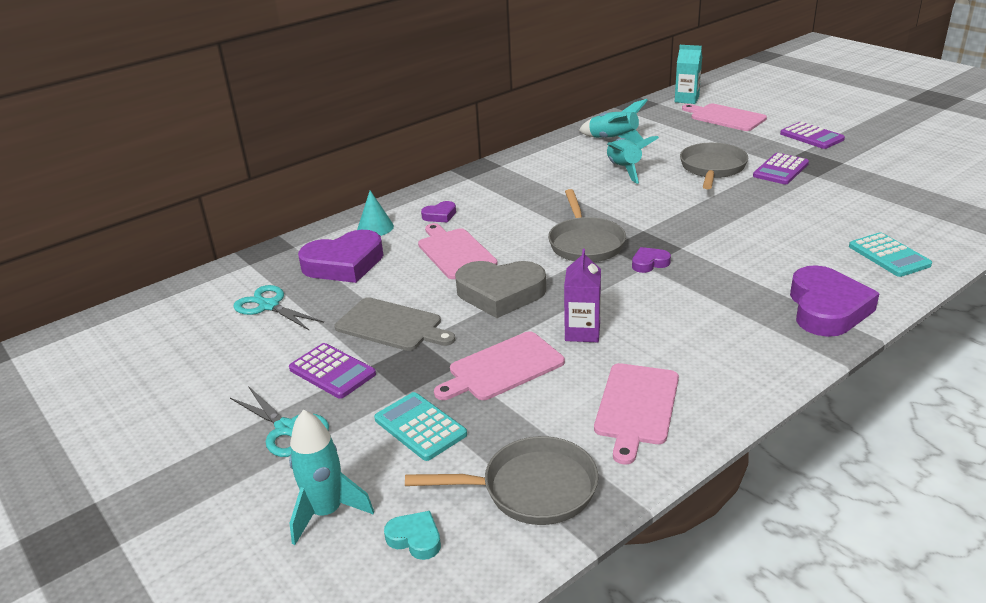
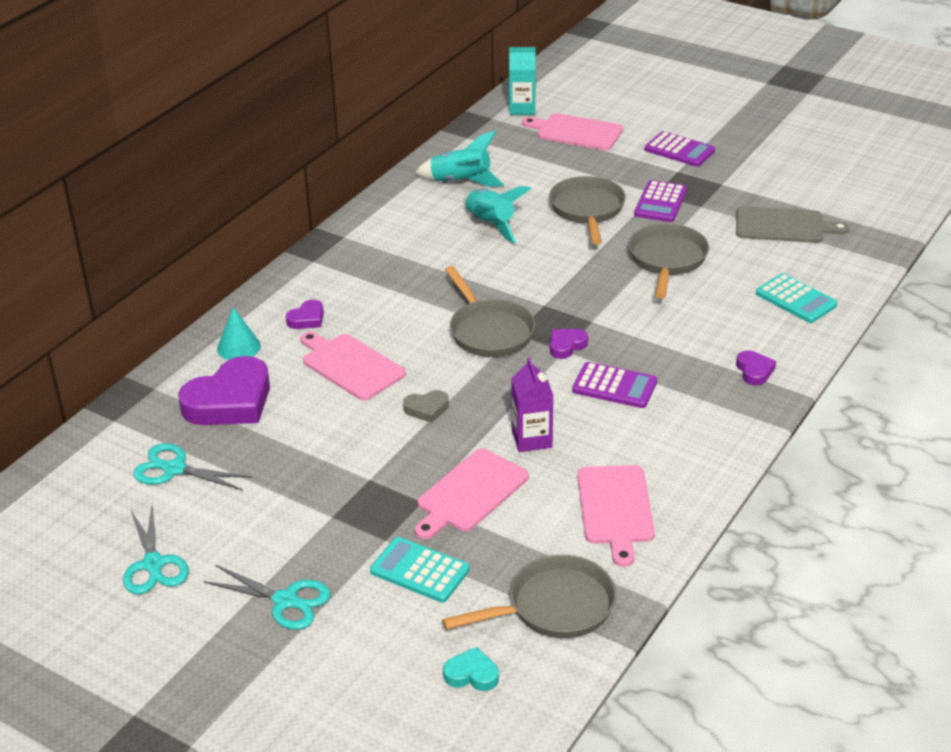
camera: 20 degrees left, 5 degrees up
purple calculator [289,343,376,399] -> purple calculator moved to [572,362,657,408]
turquoise rocket [289,410,374,545] -> none
grey cutting board [335,297,455,351] -> grey cutting board moved to [736,206,849,243]
grey heart [455,261,546,318] -> grey heart [403,390,449,423], size x0.47
purple heart [790,265,880,337] -> purple heart [736,350,776,385], size x0.47
none -> turquoise scissors [123,506,189,594]
none -> grey pan [629,224,709,299]

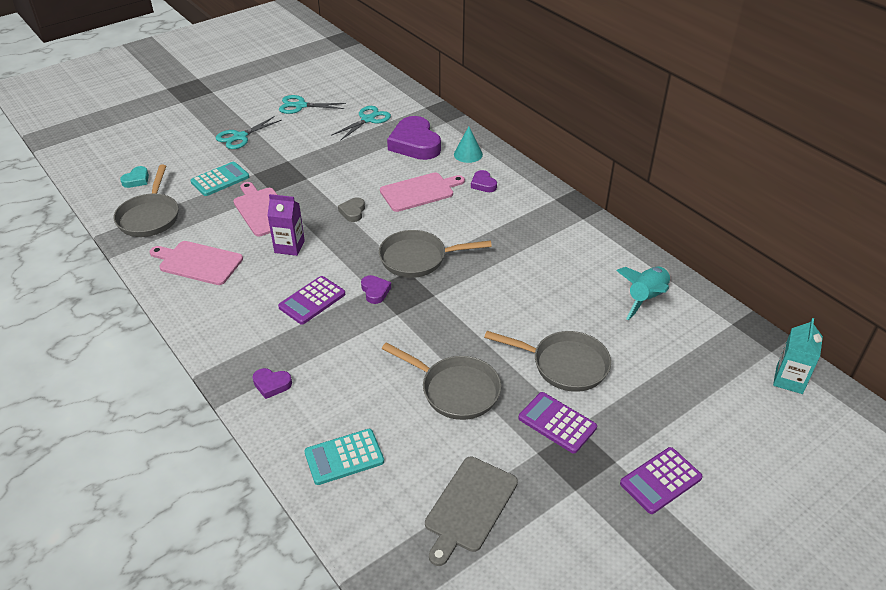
camera: 110 degrees right, 5 degrees up
turquoise rocket [463,186,531,243] -> none
pink cutting board [522,113,623,150] -> none

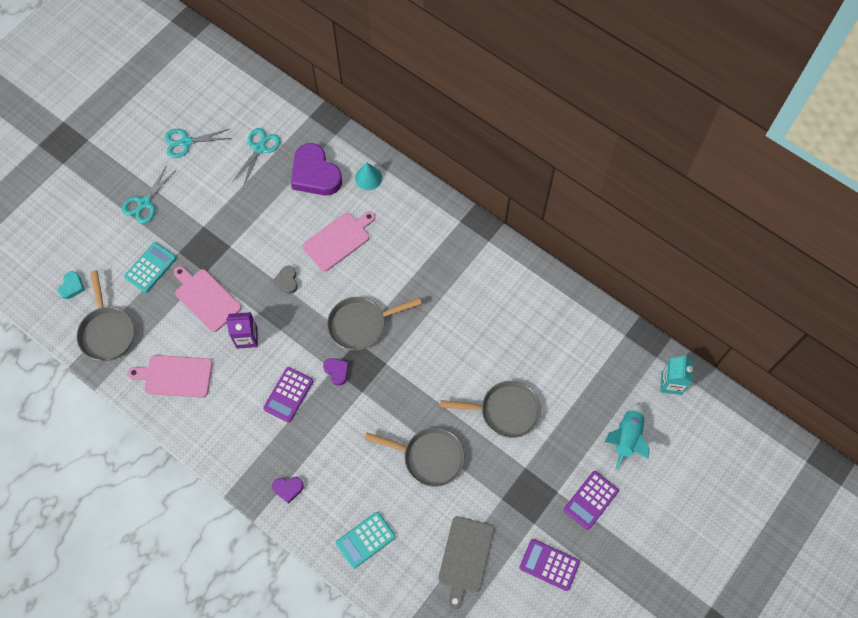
camera: 15 degrees left, 25 degrees up
purple heart [471,170,497,192] -> none
purple calculator [518,392,597,453] -> purple calculator moved to [519,539,580,591]
turquoise rocket [616,267,670,320] -> turquoise rocket moved to [605,402,649,470]

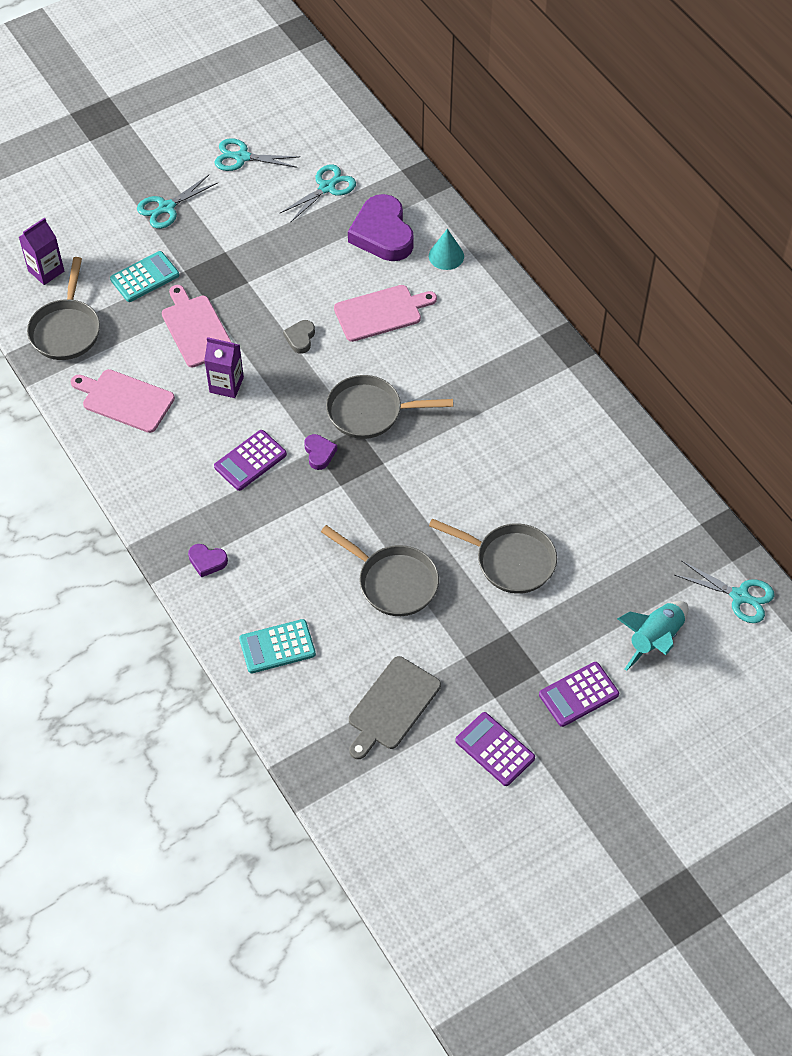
camera: 20 degrees right, 10 degrees down
turquoise heart [58,271,85,299] -> purple carton [19,217,64,285]
turquoise carton [660,355,693,395] -> turquoise scissors [675,560,774,623]

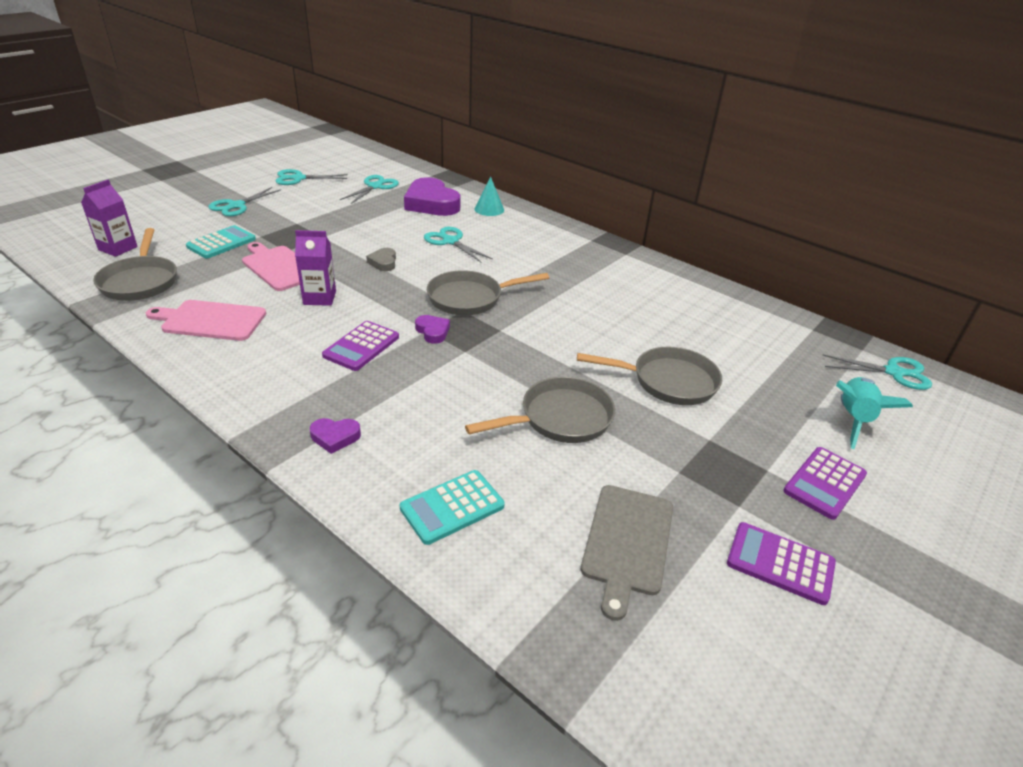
camera: 20 degrees left, 20 degrees down
grey pan [321,525,439,616] -> grey pan turned 45 degrees counterclockwise [465,377,615,443]
pink cutting board [334,285,437,342] -> turquoise scissors [424,227,493,263]

